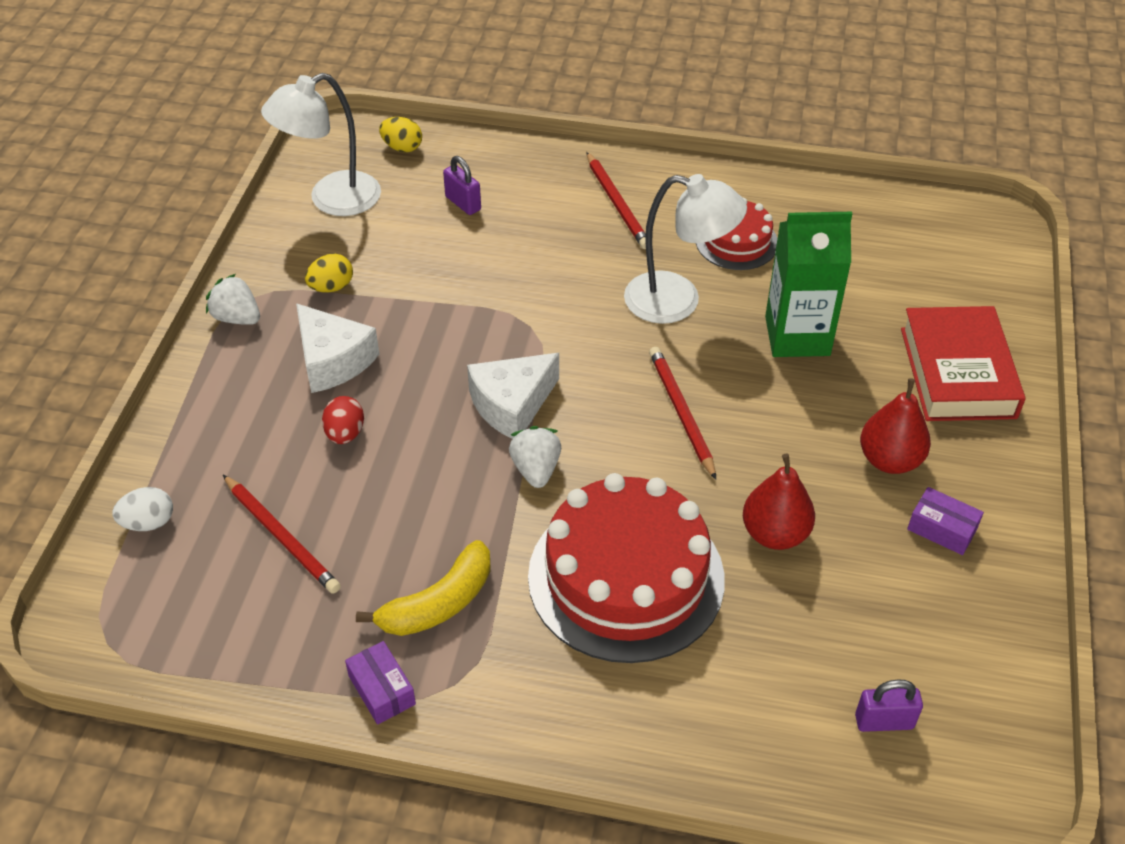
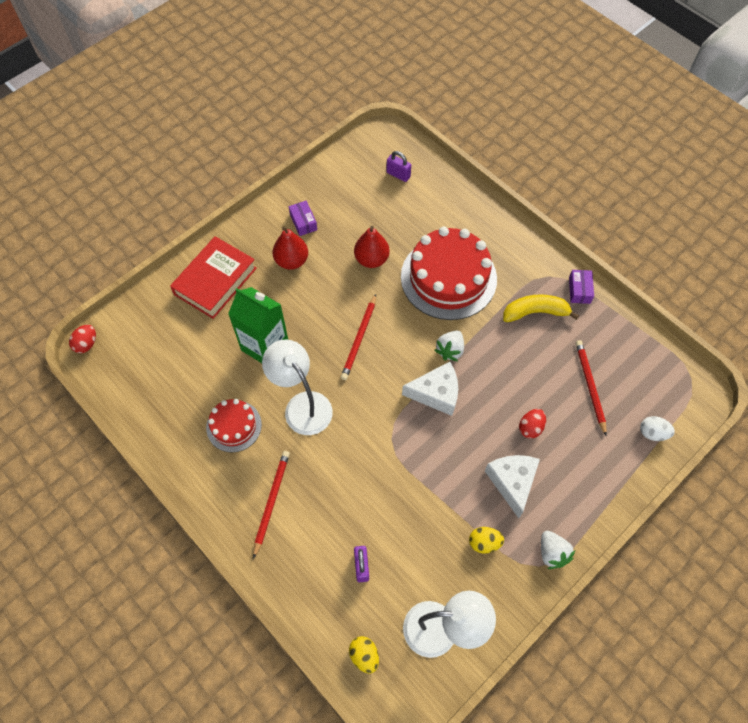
camera: 145 degrees left, 15 degrees up
none -> red egg [69,325,96,353]

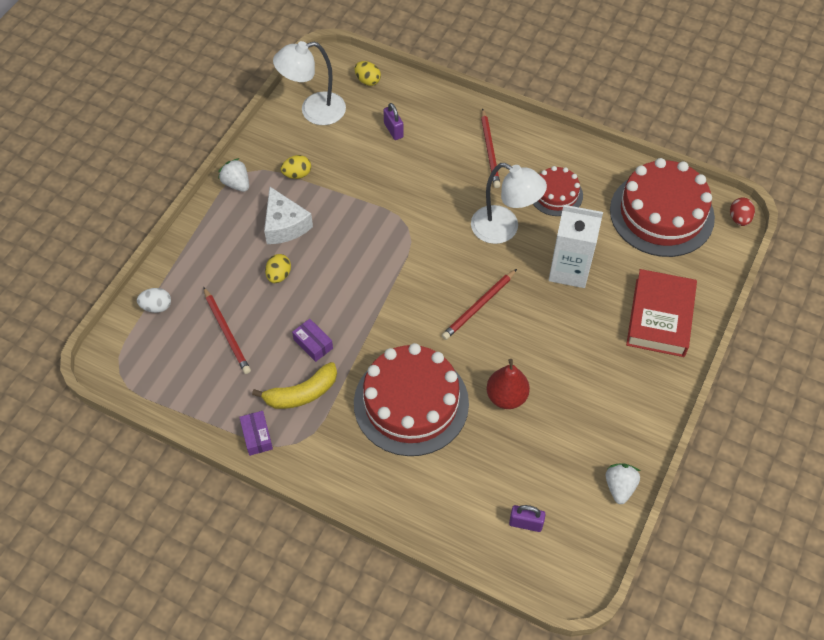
camera: 160 degrees right, 5 degrees down
green carton [228,287,288,363] -> white carton [549,205,603,288]
red pear [272,227,308,270] -> none
purple box [289,201,317,236] -> purple box moved to [292,319,333,362]
red pencil [341,294,376,380] -> red pencil turned 135 degrees counterclockwise [442,269,517,340]
white cheese [402,362,458,416] -> none
white strawberry [435,331,464,361] -> white strawberry moved to [606,463,640,504]
red egg [519,409,546,439] -> yellow egg [265,254,291,283]
none -> red cake [610,158,715,257]

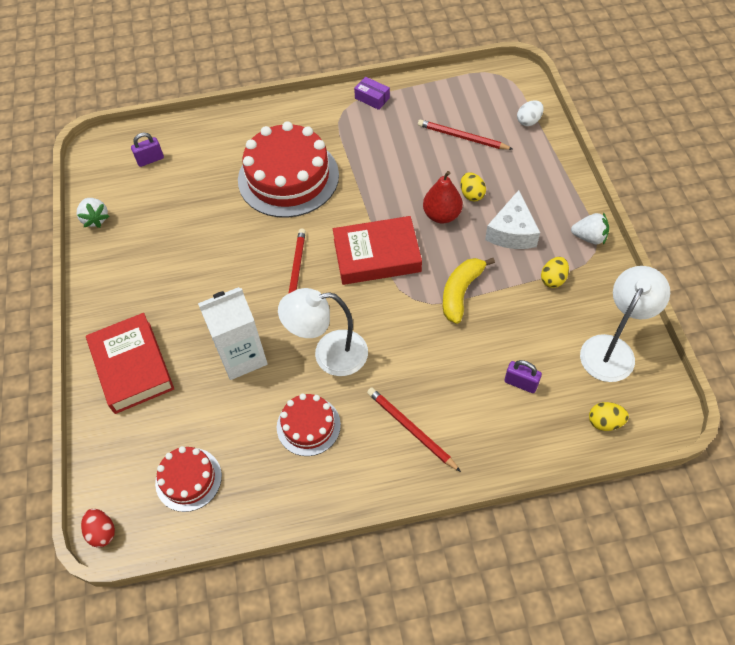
camera: 145 degrees right, 0 degrees up
yellow banana [252,362,337,409] -> yellow banana moved to [443,258,495,324]
white cheese [264,187,313,244] -> white cheese turned 105 degrees counterclockwise [485,190,540,249]
purple box [292,319,333,362] -> none
red pear [487,359,530,409] -> red pear moved to [423,171,463,223]
red cake [610,158,715,257] -> red cake [155,446,222,512], size x0.52
none -> red book [333,216,422,285]

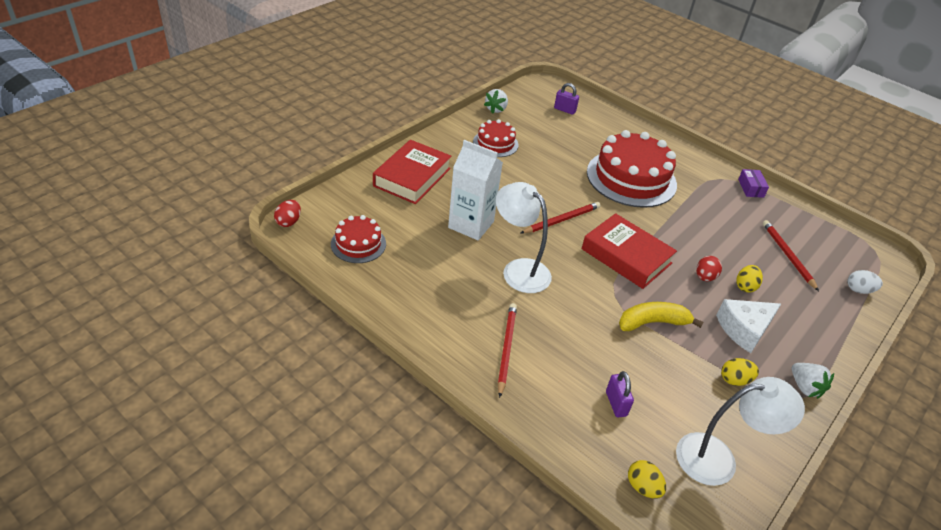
camera: 45 degrees right, 15 degrees down
red cake [277,394,341,456] -> red cake moved to [473,119,518,157]
red pear [423,171,463,223] -> red egg [696,256,722,281]

